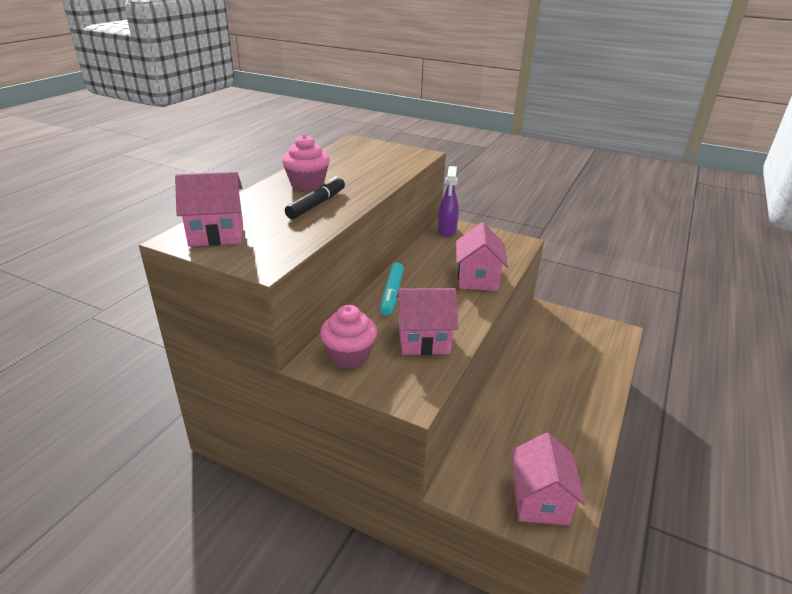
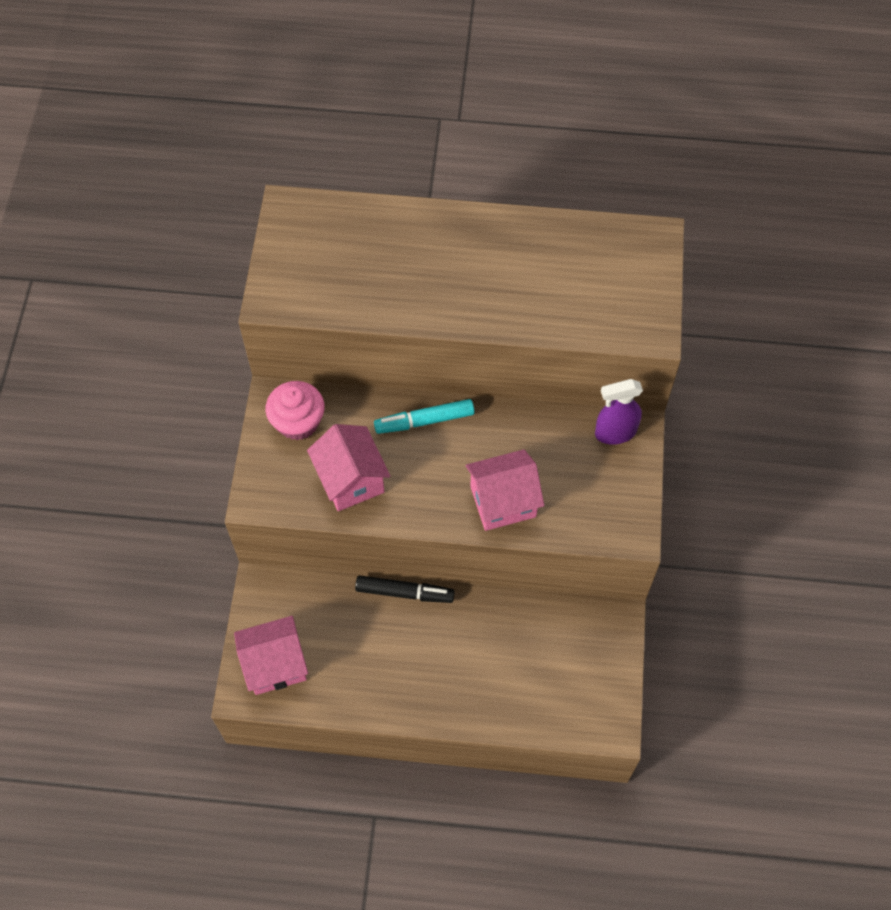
camera: 70 degrees right, 30 degrees up
pink house [175,172,243,247] -> none
pink cupcake [282,134,330,190] -> none
black marker [285,176,345,219] -> black marker moved to [355,575,455,603]

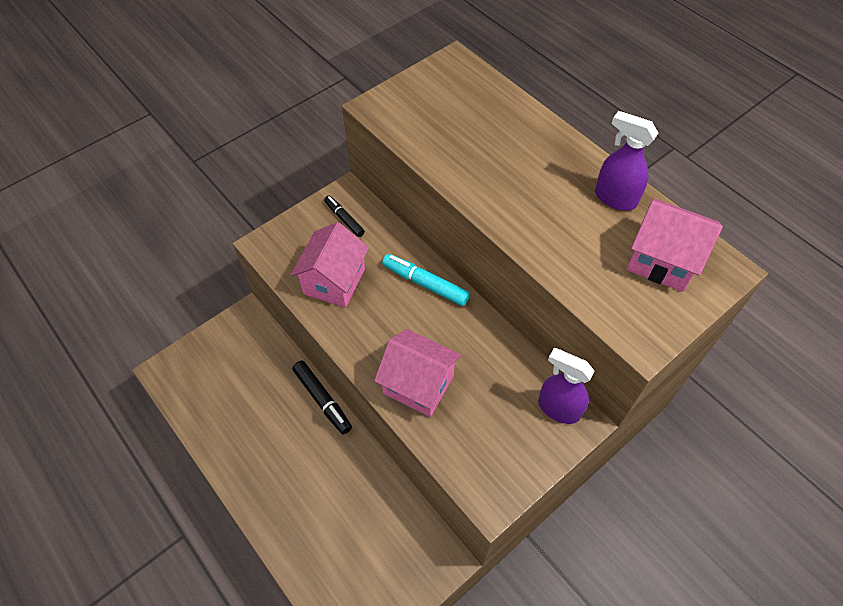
camera: 45 degrees right, 5 degrees down
pink house [234,616,308,695] -> pink house moved to [627,198,723,292]
pink cupcake [265,381,325,440] -> black marker [324,196,365,237]
none -> purple spray bottle [595,111,658,211]

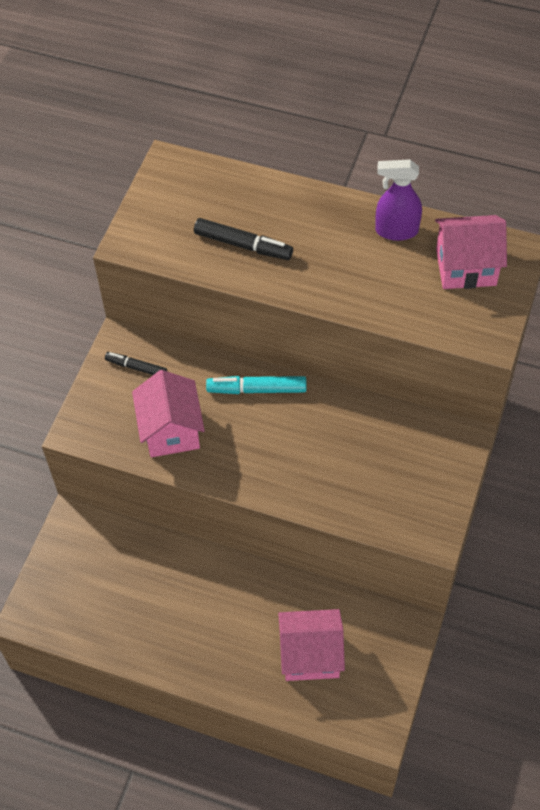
camera: 30 degrees left, 0 degrees up
black marker [292,360,352,434] -> black marker moved to [194,218,293,260]
pink house [374,329,461,417] -> pink house moved to [278,609,345,681]
purple spray bottle [538,348,595,424] -> none

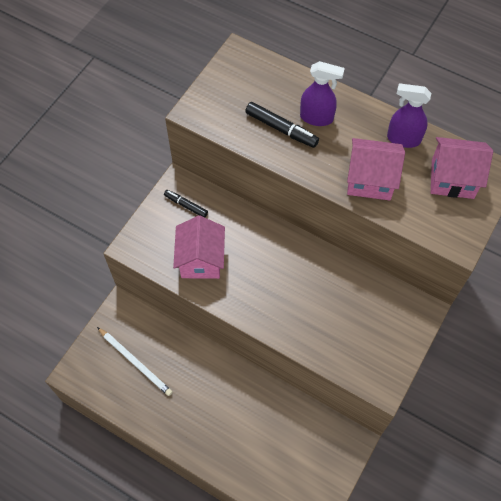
camera: 10 degrees right, 5 degrees up
turquoise marker [206,376,306,394] -> none
pink house [278,609,345,681] -> pink house moved to [347,138,405,200]
none -> white pencil [97,327,173,396]
none -> purple spray bottle [300,61,345,126]

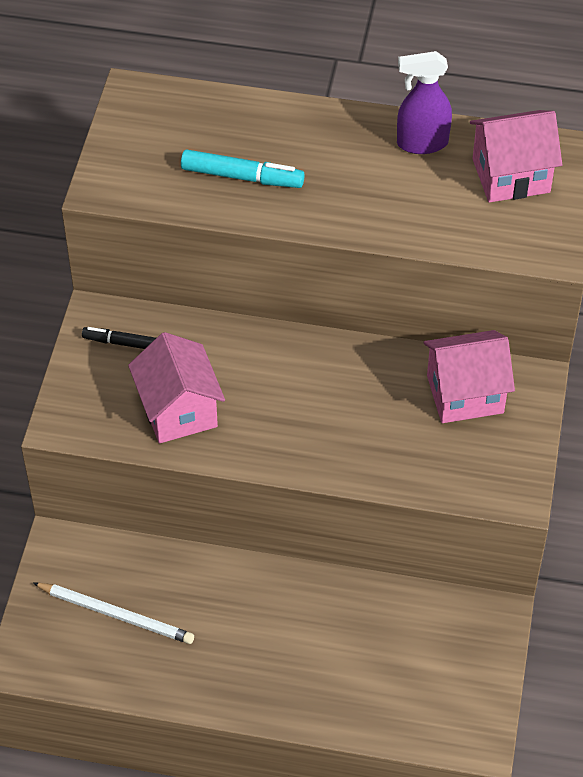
camera: 20 degrees left, 10 degrees down
black marker [245,102,319,148] -> turquoise marker [181,149,305,188]
purple spray bottle [300,61,345,126] -> none
pink house [347,138,405,200] -> pink house moved to [424,330,515,423]

